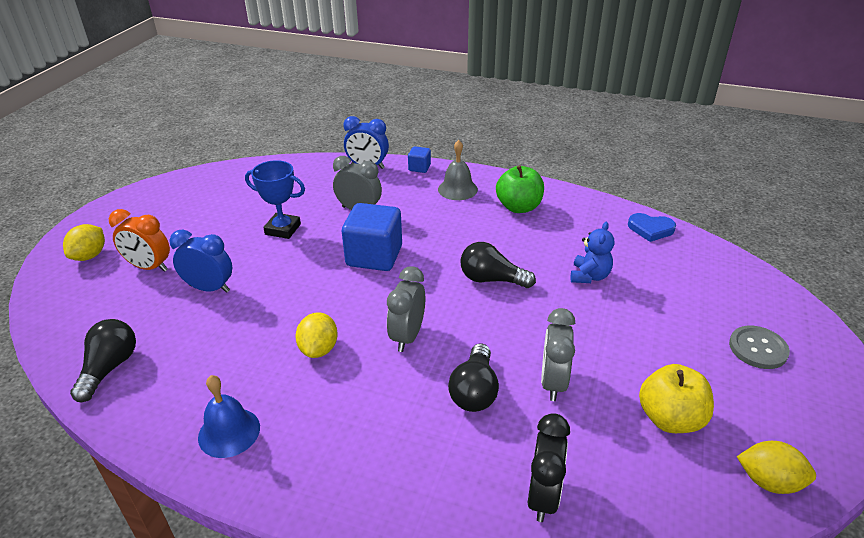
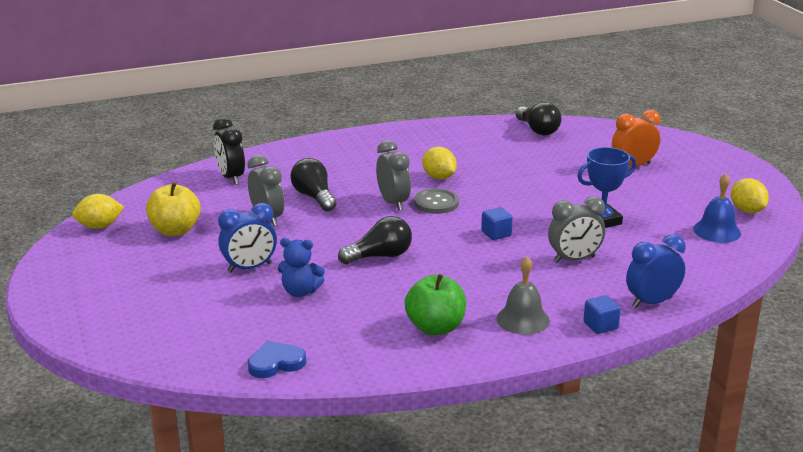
camera: 140 degrees right, 10 degrees down
yellow lemon [63,224,105,261] -> yellow lemon moved to [731,178,769,213]
blue clock [169,229,232,293] -> blue clock moved to [218,203,277,273]
blue bell [198,375,260,458] -> blue bell moved to [693,174,741,243]
blue cube [342,203,402,271] -> blue cube [481,207,513,240], size x0.48
blue teddy bear [571,222,614,283] -> blue teddy bear turned 60 degrees counterclockwise [278,238,325,297]
grey button [729,326,790,369] -> grey button moved to [414,188,459,214]

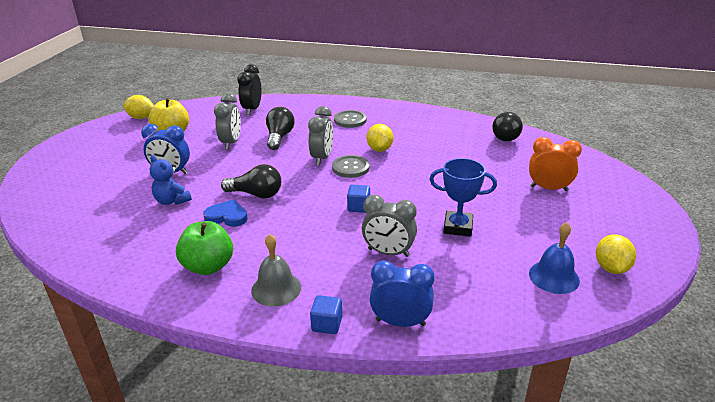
camera: 35 degrees right, 5 degrees up
blue heart [248,341,306,378] -> blue heart moved to [203,199,248,227]
none -> grey button [334,110,367,128]

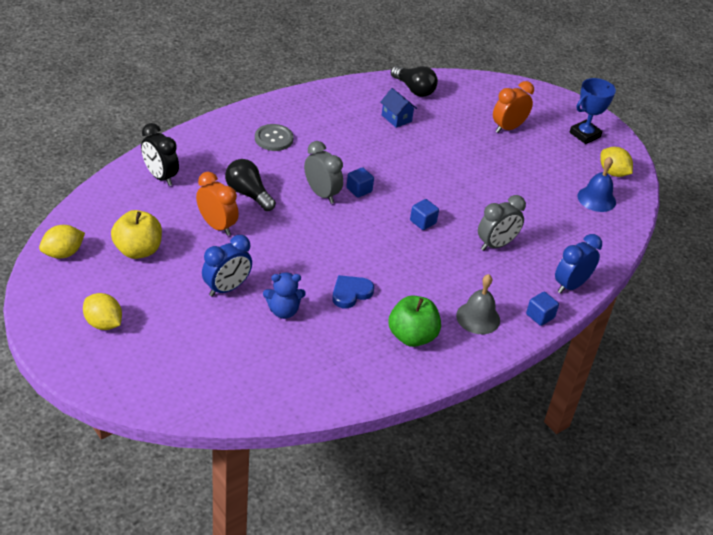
camera: 55 degrees left, 10 degrees up
grey clock [214,93,241,150] -> orange clock [196,172,239,236]
black light bulb [221,164,281,198] -> none
grey button [332,155,370,178] -> blue cube [346,167,374,198]
yellow lemon [367,124,393,152] -> yellow lemon moved to [83,293,122,330]
blue trophy [429,158,497,237] -> blue trophy moved to [570,78,616,144]
none -> blue house [380,88,417,128]

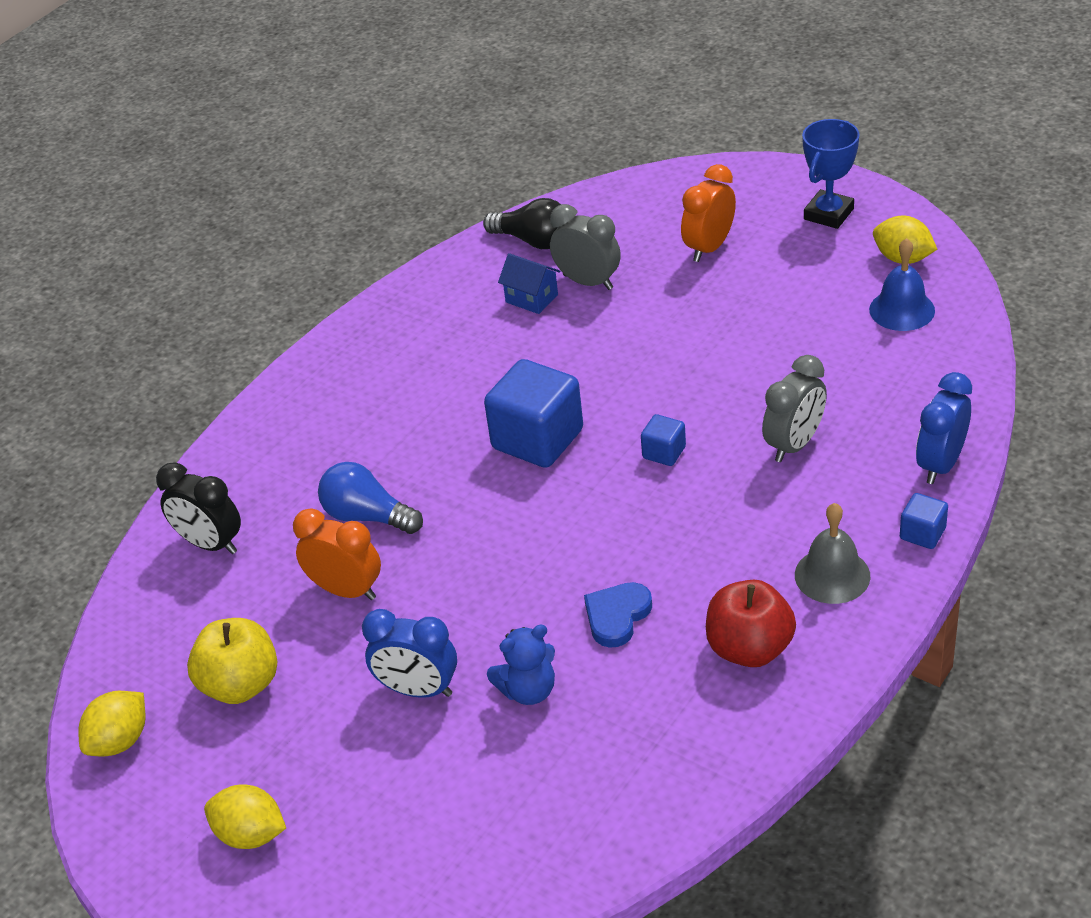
camera: 10 degrees left, 0 degrees up
blue clock [202,235,252,297] -> blue clock turned 75 degrees clockwise [362,609,457,698]
black light bulb [225,159,276,211] -> blue light bulb [318,462,423,534]
grey button [255,124,293,151] -> none
grey clock [304,141,343,204] -> grey clock moved to [550,204,621,290]
blue cube [346,167,374,198] -> blue cube [484,359,583,468], size x2.09
green apple [388,295,441,347] -> red apple [706,580,796,667]

